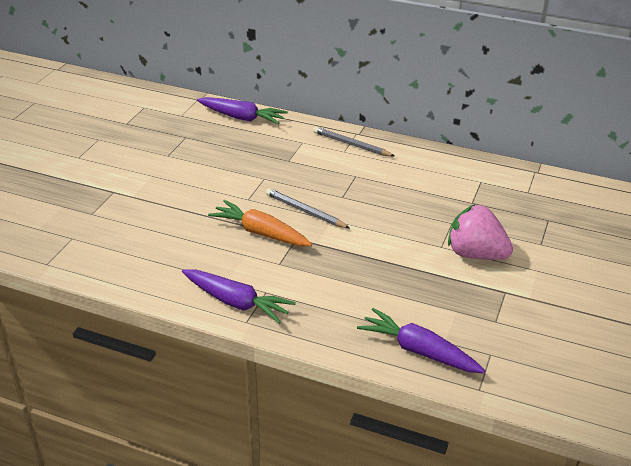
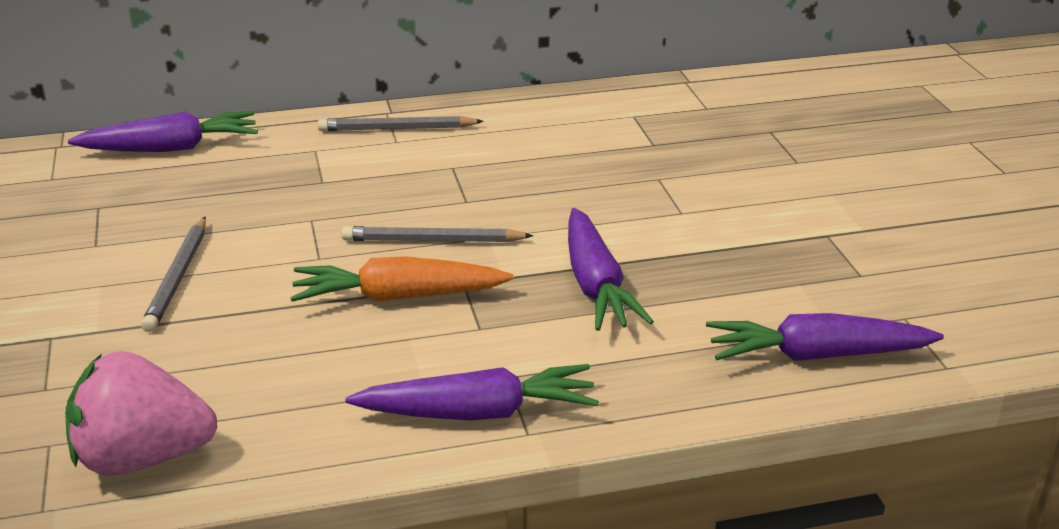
camera: 35 degrees left, 5 degrees down
pink strawberry [448,204,513,260] -> pink strawberry moved to [65,351,217,476]
none -> grey pencil [141,217,206,332]
none -> purple carrot [568,208,654,331]

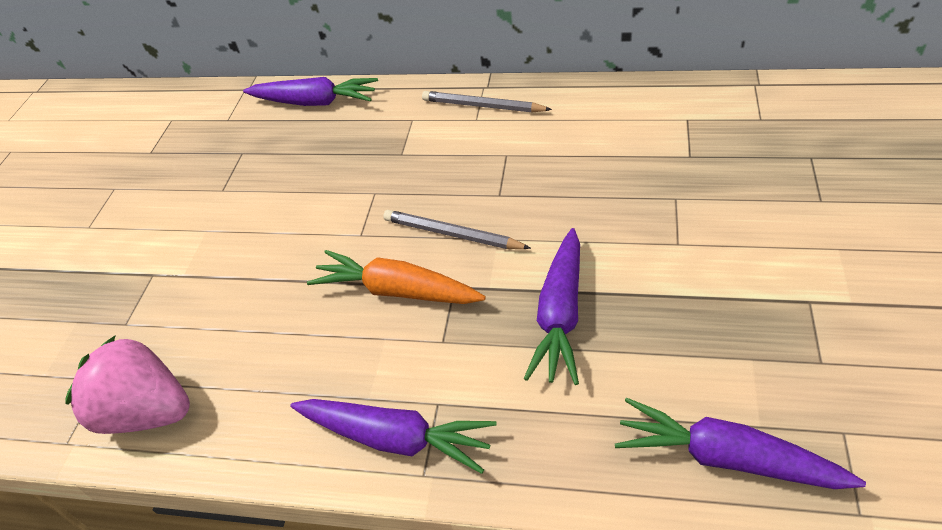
camera: 30 degrees right, 15 degrees up
grey pencil [141,217,206,332] -> none

